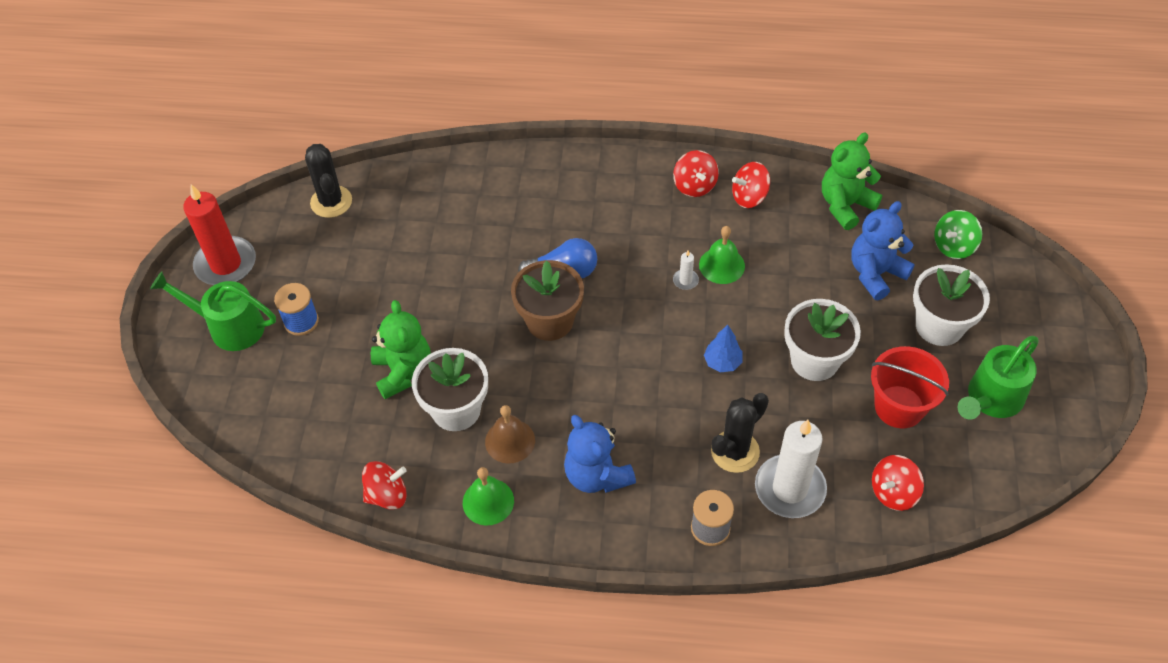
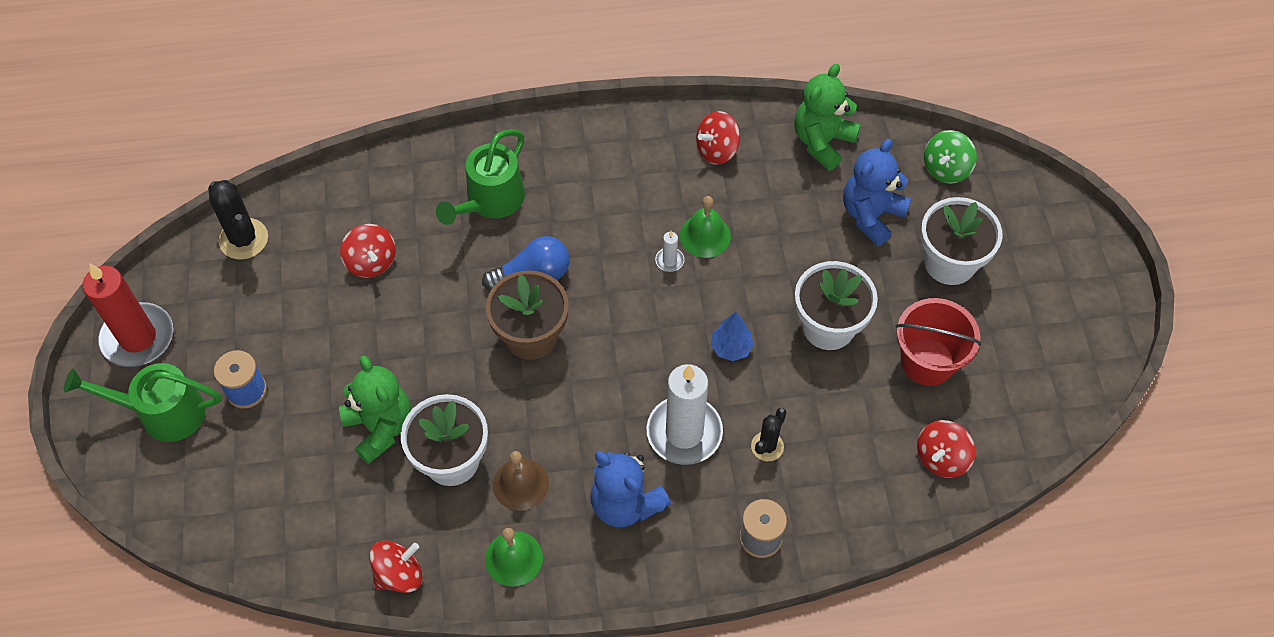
camera: 15 degrees left, 5 degrees up
red spinning top [673,150,719,197] -> red spinning top moved to [340,224,396,278]
black cactus [711,393,769,473] -> black cactus [751,408,786,461], size x0.62
white candle [755,420,827,518] -> white candle moved to [647,364,723,465]
green watering can [958,336,1039,420] -> green watering can moved to [436,129,525,225]

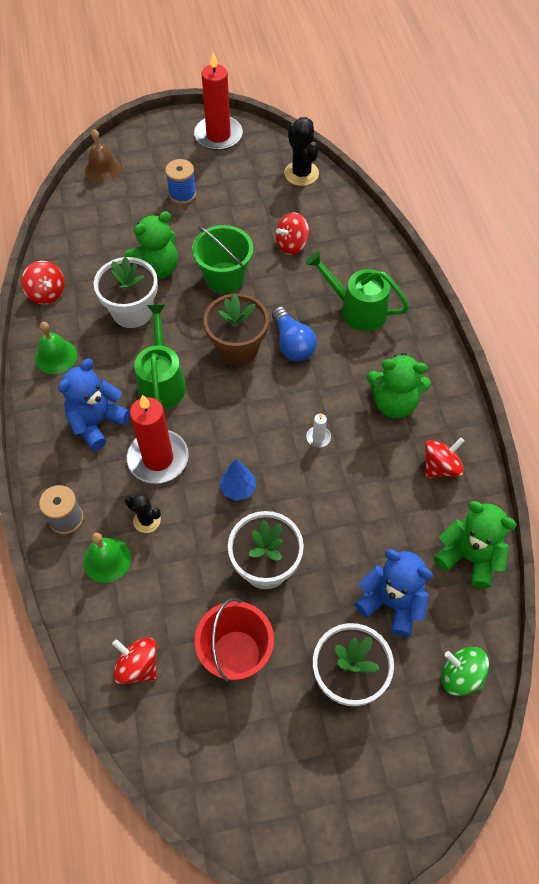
camera: 85 degrees right, 0 degrees up
green watering can [63,363,221,442] -> green watering can moved to [134,304,186,409]
black cactus [208,180,268,260] -> black cactus turned 75 degrees counterclockwise [284,117,319,186]
brown bell [493,451,549,511] -> brown bell moved to [85,129,121,182]
white candle [647,364,723,465] -> red candle [126,394,189,484]
green bell [680,196,731,258] -> green bell moved to [83,533,131,583]
red spinning top [696,111,740,165] -> red spinning top turned 90 degrees clockwise [425,437,464,478]
none -> green bucket [192,225,253,293]
none -> green teddy bear [367,353,431,418]

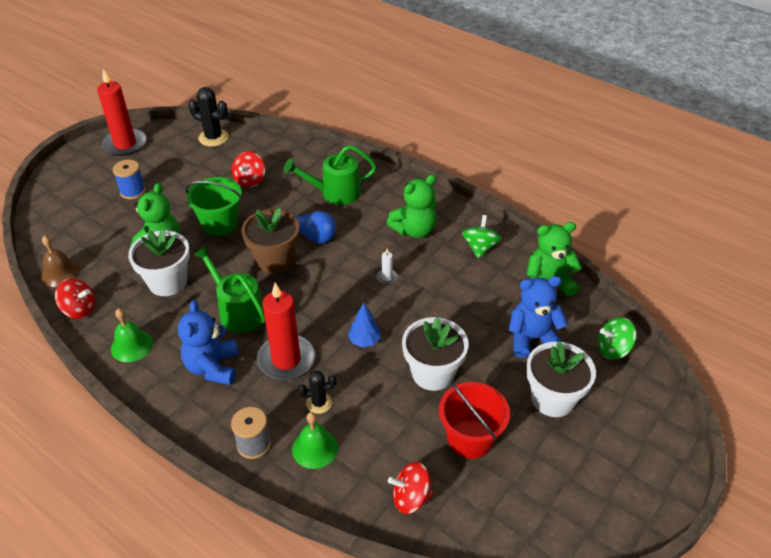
camera: 40 degrees left, 15 degrees down
brown bell [85,129,121,182] -> brown bell moved to [41,235,80,287]
red spinning top [425,437,464,478] -> green spinning top [462,215,501,258]

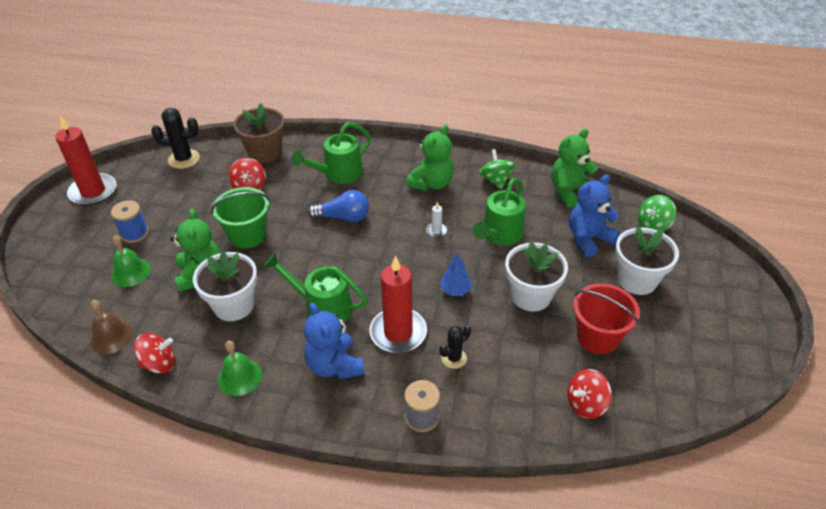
camera: 25 degrees left, 0 degrees up
brown flower pot [241,208,299,273] -> brown flower pot moved to [234,103,285,163]
green bell [292,412,338,469] -> green bell moved to [111,235,151,287]
none -> green watering can [473,178,525,246]

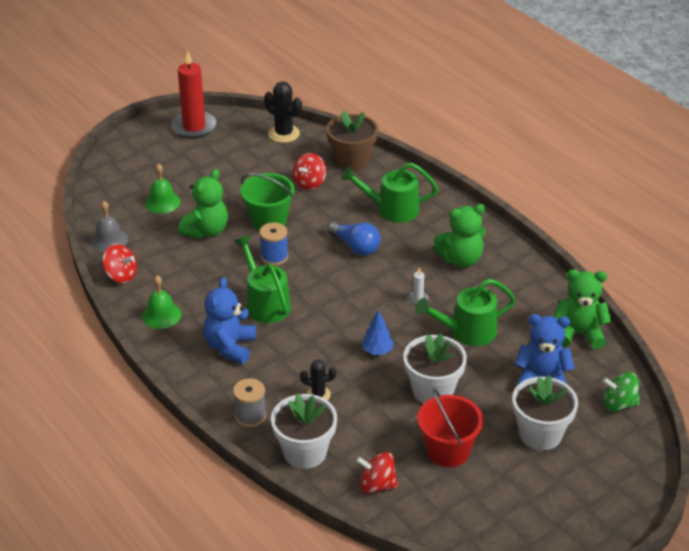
camera: 40 degrees right, 5 degrees down
brown bell [90,300,133,354] -> grey bell [91,201,128,252]
blue spool [111,200,149,243] -> blue spool moved to [259,222,288,266]
white flower pot [193,251,257,321] -> white flower pot moved to [271,393,337,469]
red candle [369,255,427,353] -> none
green spinning top [479,149,515,189] -> none

